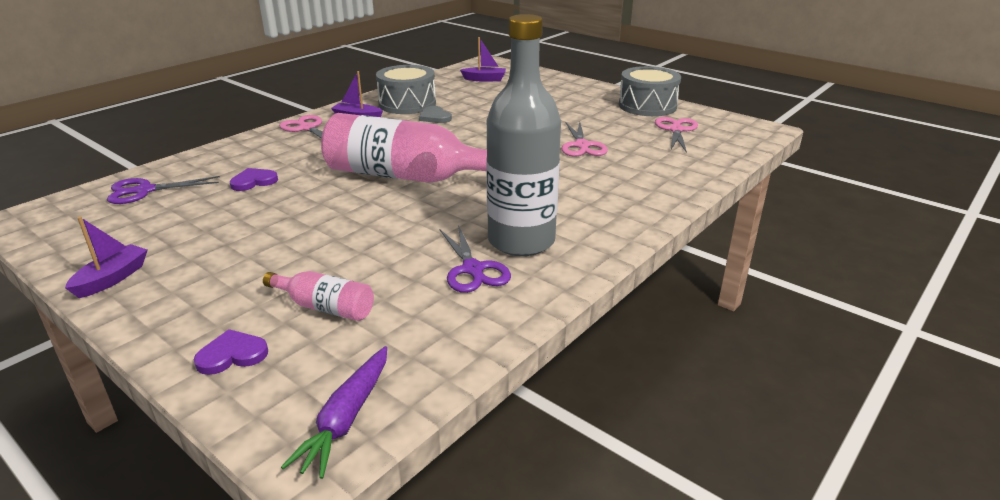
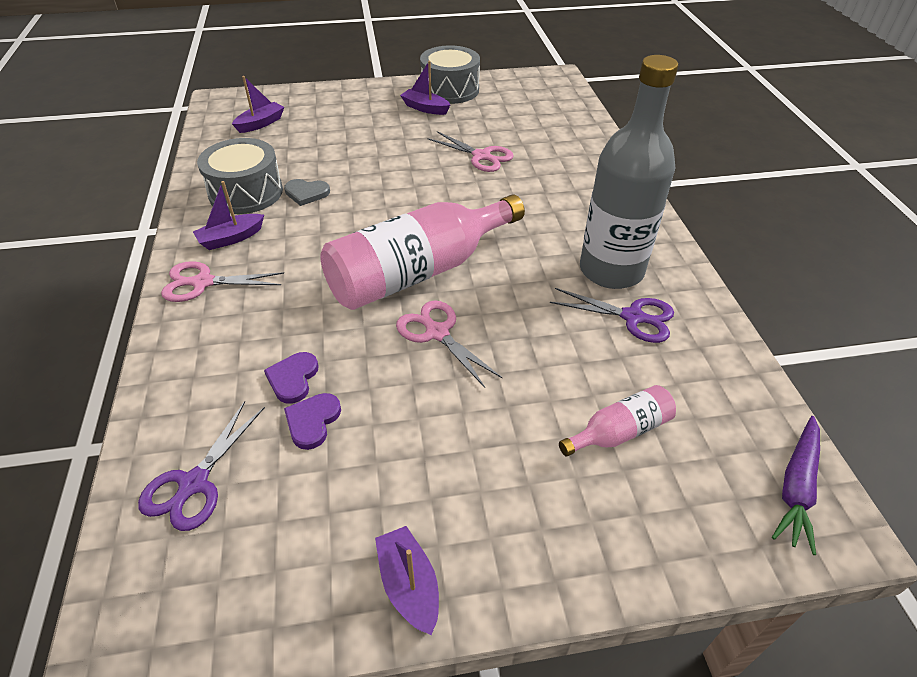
camera: 50 degrees left, 15 degrees up
purple heart [194,329,268,375] -> purple heart moved to [284,393,341,450]
purple carrot [281,346,387,479] -> purple carrot turned 60 degrees clockwise [772,416,820,555]
pink scissors [655,117,698,153] -> pink scissors moved to [396,300,502,388]
none -> purple boat [400,61,450,115]

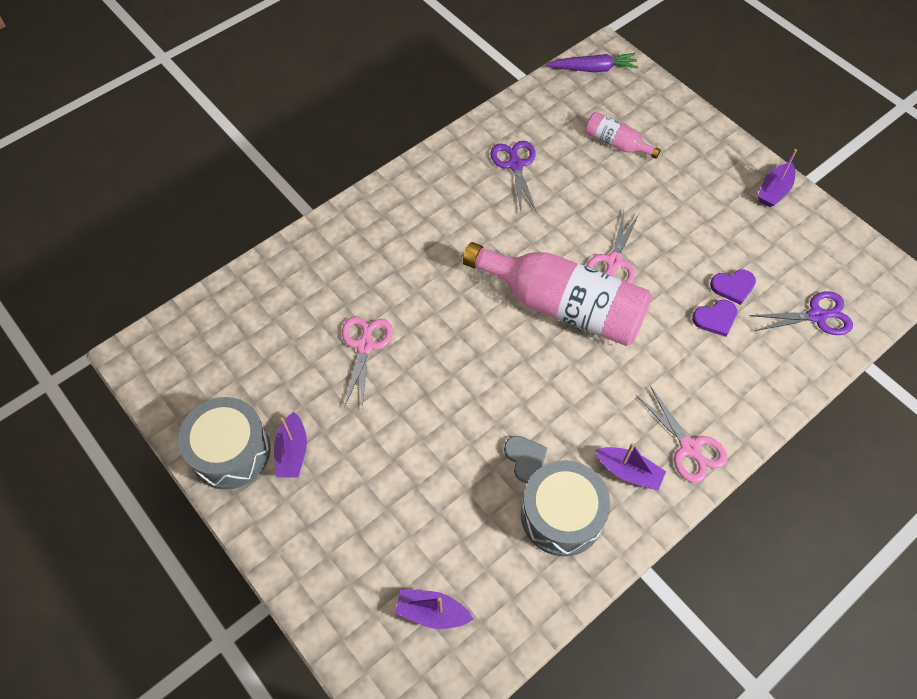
camera: 120 degrees left, 15 degrees up
grey bottle [580,55,678,289] -> none

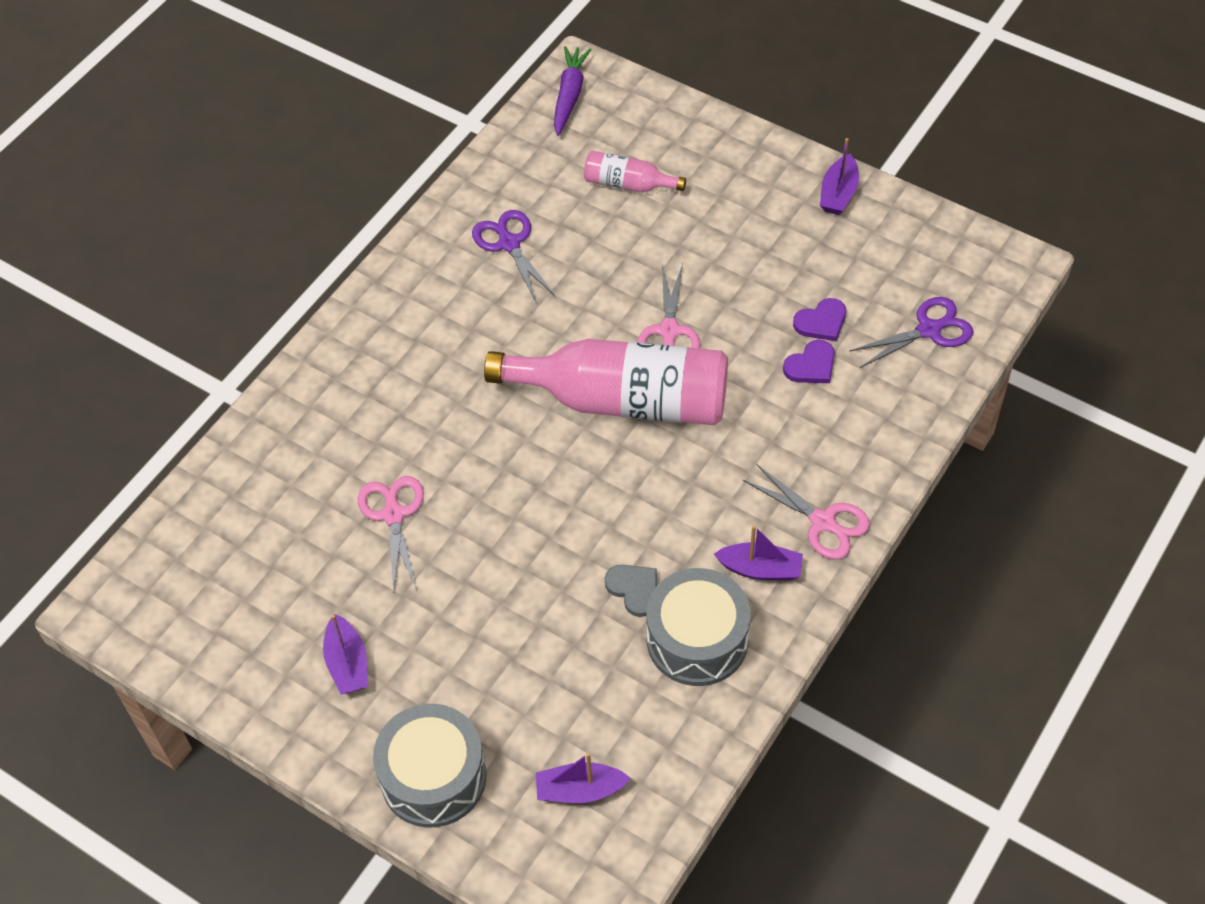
camera: 15 degrees left, 5 degrees down
grey drum [178,397,270,490] -> grey drum moved to [373,704,487,827]
purple carrot [546,53,639,72] -> purple carrot turned 60 degrees counterclockwise [554,46,592,136]

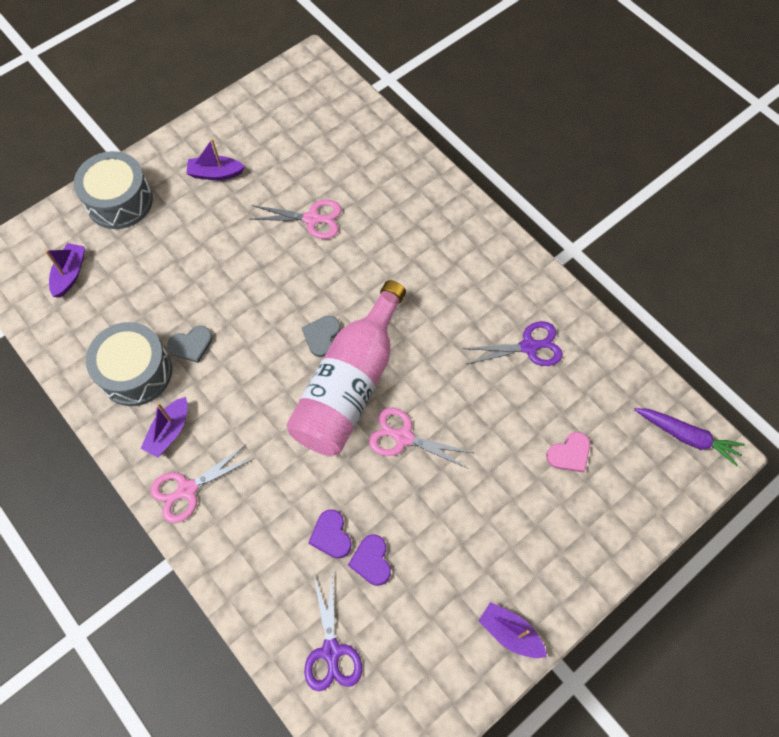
camera: 105 degrees right, 10 degrees up
pink bottle [584,151,686,192] -> pink heart [546,432,590,472]
none -> grey heart [302,316,341,357]

